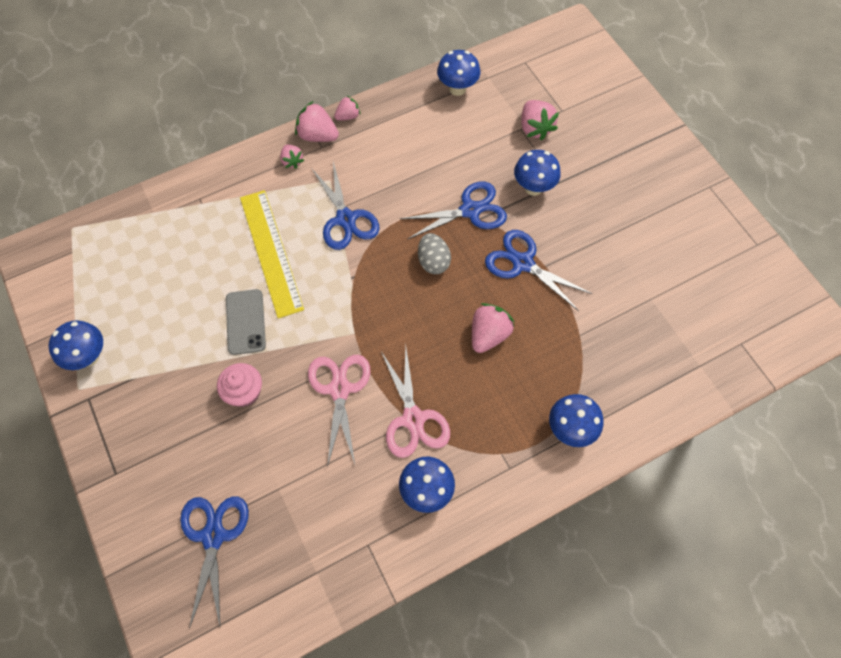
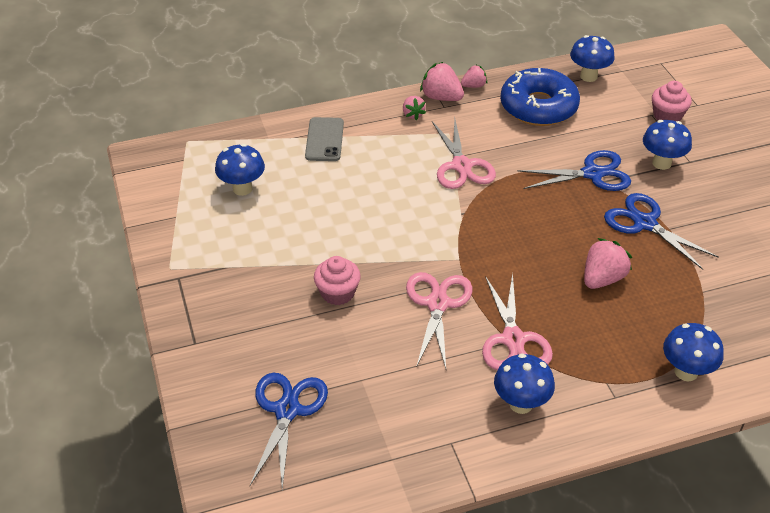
camera: 10 degrees right, 20 degrees down
blue mushroom [48,320,103,370] -> blue mushroom moved to [215,144,265,196]
grey phone [226,289,266,355] -> grey phone moved to [305,117,344,161]
yellow ruler [240,190,304,318] -> none
blue scissors [311,162,379,250] -> pink scissors [432,119,496,189]
grey egg [418,233,451,274] -> none
pink strawberry [521,100,559,140] -> pink cupcake [652,81,692,121]
none -> blue donut [500,68,580,126]

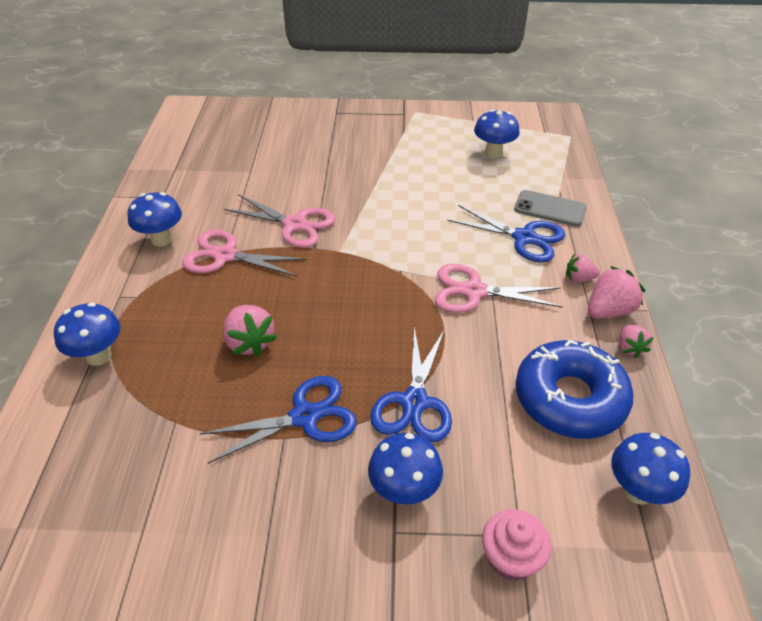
camera: 110 degrees right, 0 degrees up
blue scissors [250,373,328,490] -> blue scissors moved to [447,205,565,263]
pink cupcake [314,256,361,305] -> none

